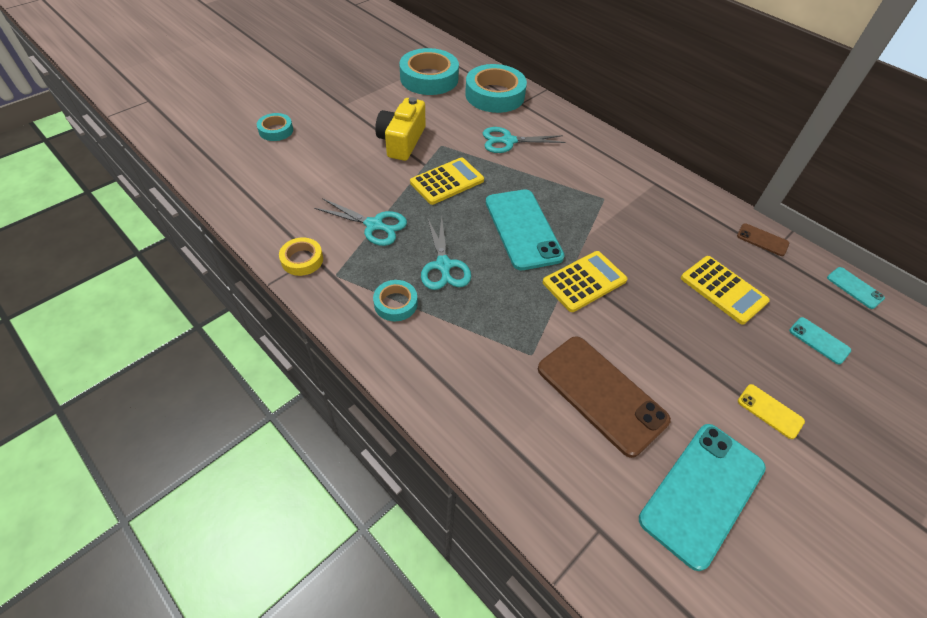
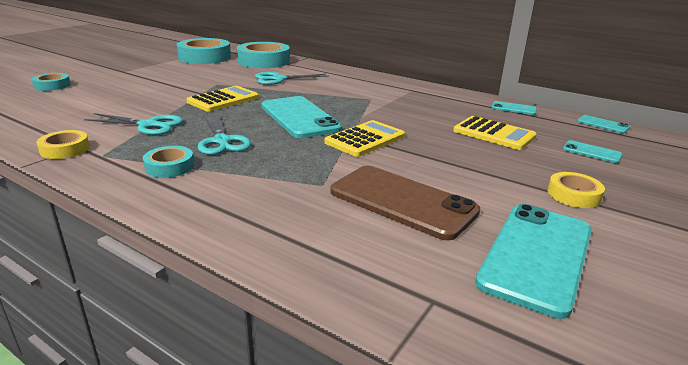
camera: 10 degrees left, 25 degrees down
yellow camera [375,97,425,161] -> none
brown phone [737,223,789,256] -> turquoise phone [492,101,537,115]
yellow phone [738,384,805,439] -> yellow tape [547,172,605,208]

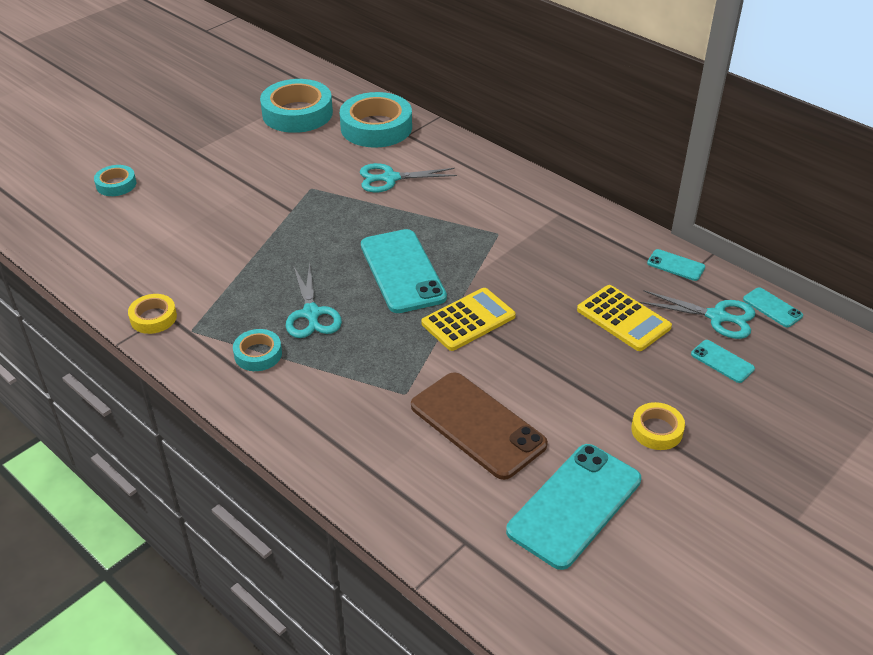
camera: 10 degrees right, 15 degrees up
turquoise scissors [84,113,183,135] -> turquoise scissors moved to [639,290,756,339]
yellow calculator [186,86,259,112] -> none

